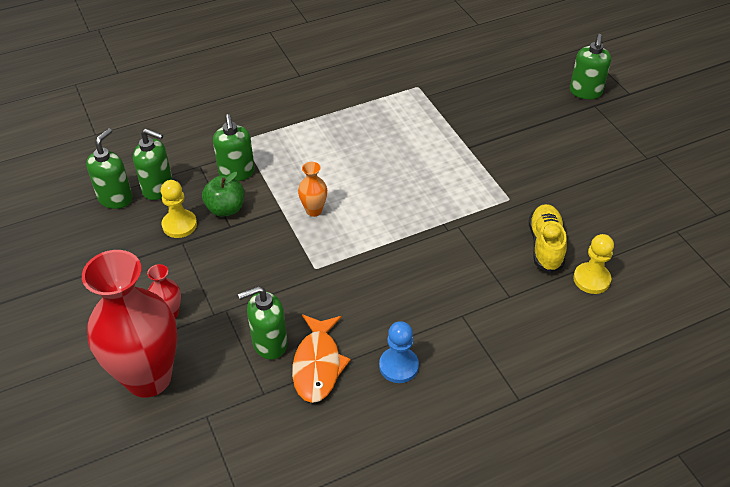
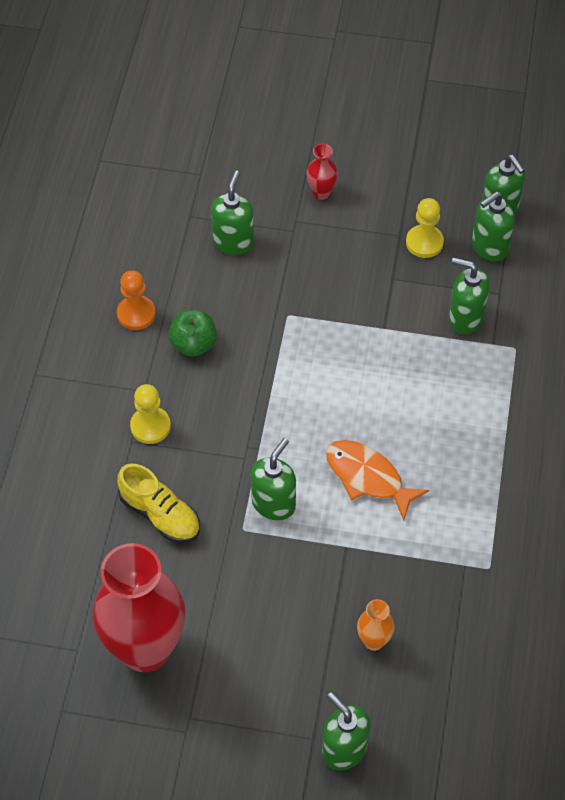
camera: 125 degrees right, 10 degrees up
red vase [82,250,177,398] -> red vase moved to [92,543,185,672]
green apple [202,172,244,217] -> green apple moved to [168,310,217,357]
orange fish [292,314,351,403] -> orange fish moved to [326,440,429,521]
orange vase [298,162,327,217] -> orange vase moved to [357,599,394,651]
blue pawn [379,321,419,383] -> orange pawn [117,270,156,330]
yellow pawn [573,234,614,294] -> yellow pawn moved to [130,384,171,444]
none -> green soap dispenser [251,438,296,521]

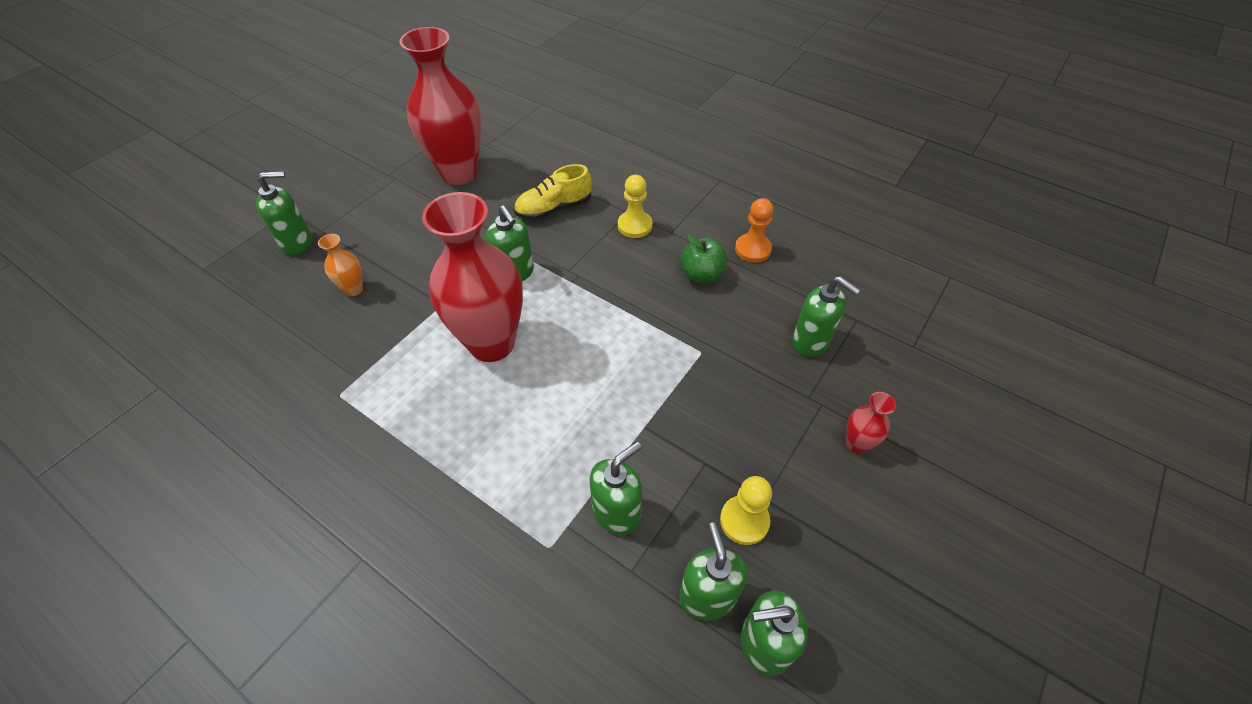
camera: 115 degrees right, 5 degrees down
orange fish [326,440,429,521] -> red vase [422,192,523,362]

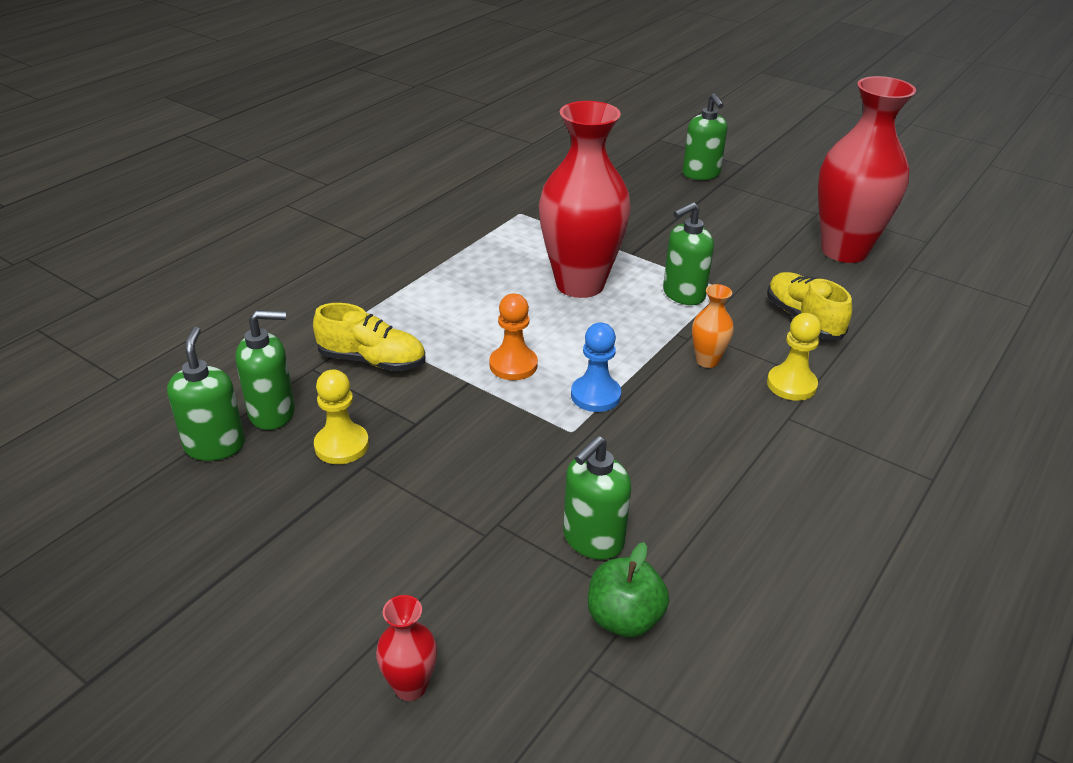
camera: 90 degrees right, 15 degrees down
orange vase [318,234,363,296] -> orange vase moved to [692,284,734,368]
green soap dispenser [589,442,642,536] -> yellow shoe [313,303,425,371]
green apple [681,235,728,284] -> green apple moved to [588,542,669,638]
orange pawn [735,198,773,263] -> orange pawn moved to [489,293,538,380]
red vase [846,392,896,454] -> red vase moved to [376,595,437,701]
none -> blue pawn [571,323,621,412]

